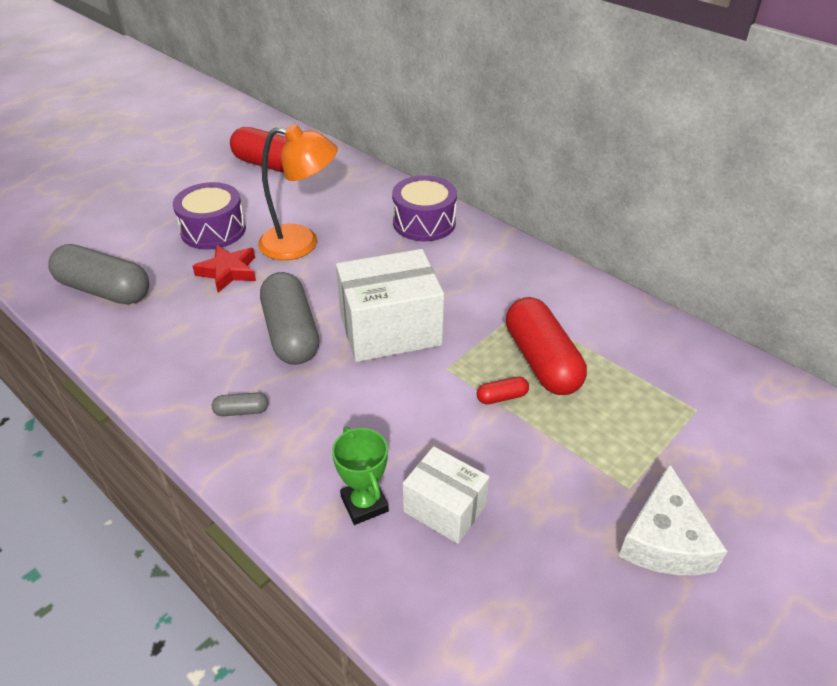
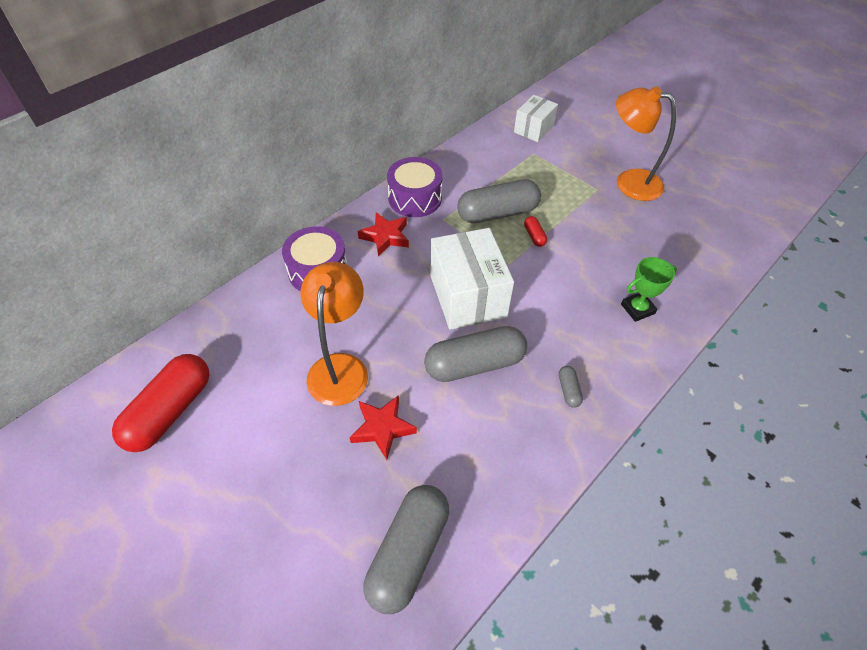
camera: 90 degrees left, 10 degrees up
purple drum [173,182,246,250] -> purple drum moved to [387,157,443,217]
white box [403,446,490,544] -> white box moved to [514,95,558,142]
red capsule [506,297,587,395] -> grey capsule [457,179,541,223]
white cheese [619,464,728,575] -> orange lamp [616,86,676,201]
none -> red star [358,212,409,256]

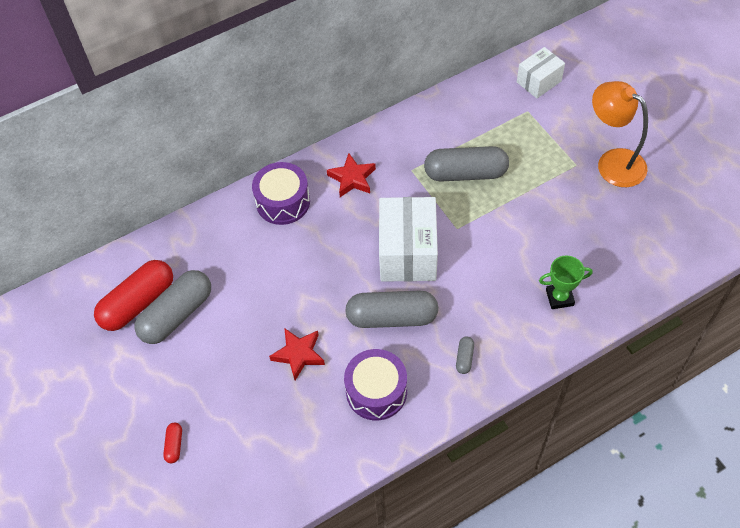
camera: 20 degrees right, 5 degrees up
orange lamp [300,262,368,406] -> none
grey capsule [363,485,449,614] -> grey capsule moved to [135,270,211,344]
purple drum [387,157,443,217] -> purple drum moved to [344,349,407,420]
red capsule [524,216,547,247] -> red capsule moved to [163,422,182,463]

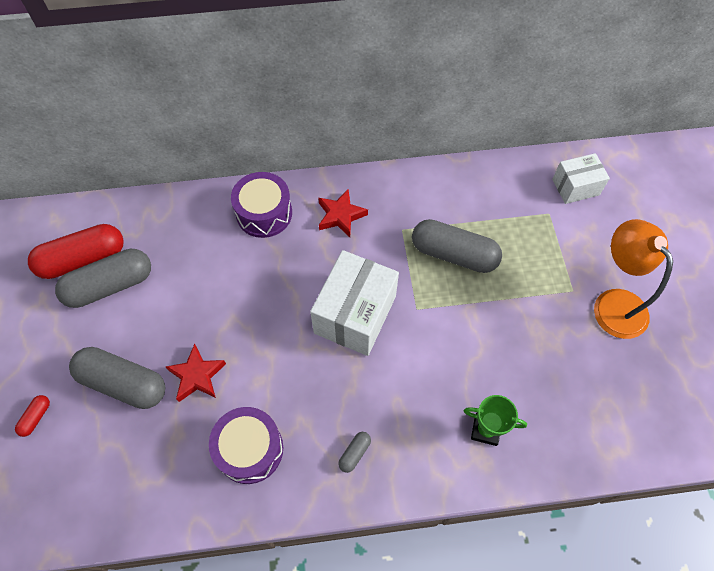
camera: 20 degrees right, 5 degrees up
grey capsule [345,291,438,328] -> grey capsule moved to [69,347,165,409]

